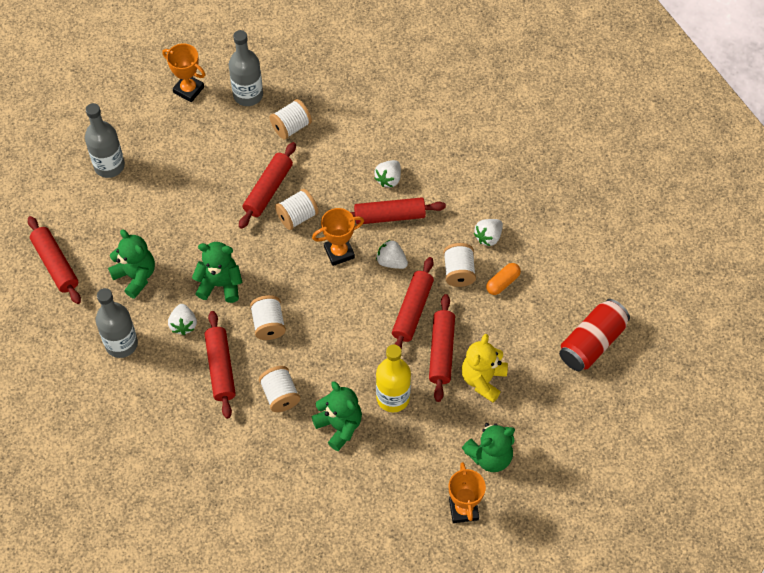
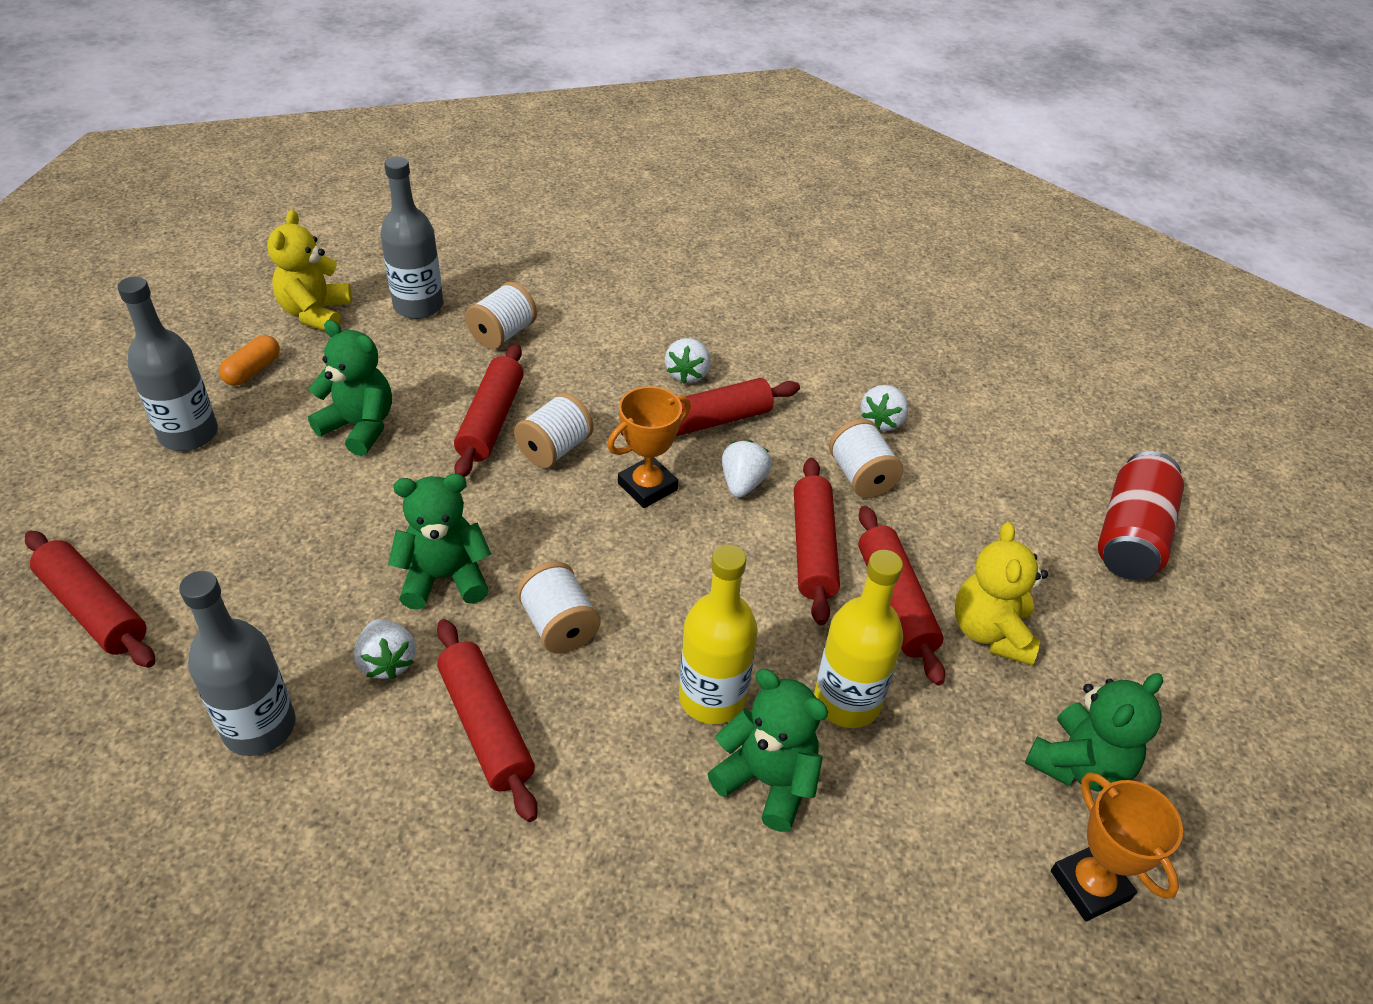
camera: 20 degrees left, 15 degrees down
green teddy bear [108,230,155,299] -> green teddy bear moved to [308,320,392,456]
orange trophy [162,44,205,102] -> yellow teddy bear [267,210,352,331]
white spool [259,366,300,412] -> none
white strawberry [376,240,408,269] -> white strawberry turned 90 degrees clockwise [722,440,772,497]
orange capsule [486,263,521,295] -> orange capsule moved to [219,335,280,386]
none -> yellow bottle [679,544,758,724]

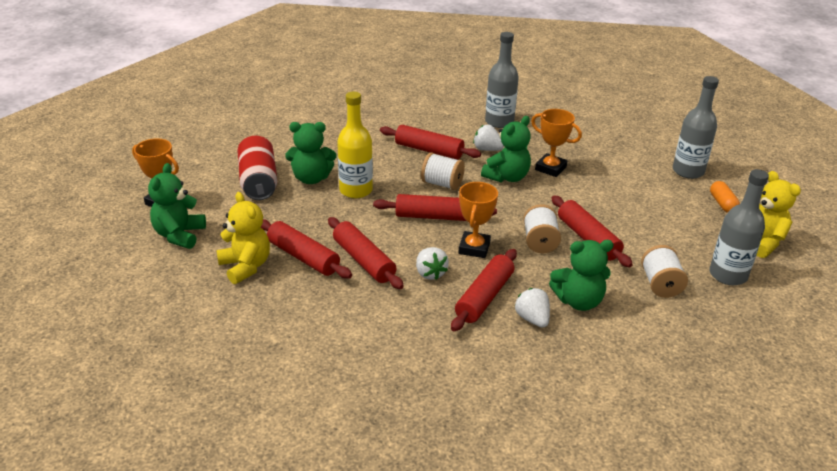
camera: 145 degrees right, 10 degrees down
red rolling pin [25,531,155,668] -> red rolling pin moved to [373,194,497,221]
green teddy bear [308,320,392,456] -> green teddy bear moved to [549,240,614,311]
yellow bottle [814,550,903,728] -> none
white spool [829,419,903,498] -> none
white strawberry [861,385,908,431] -> none
red can [1098,451,1184,580] -> red can moved to [238,135,278,200]
none -> orange trophy [531,109,582,177]

